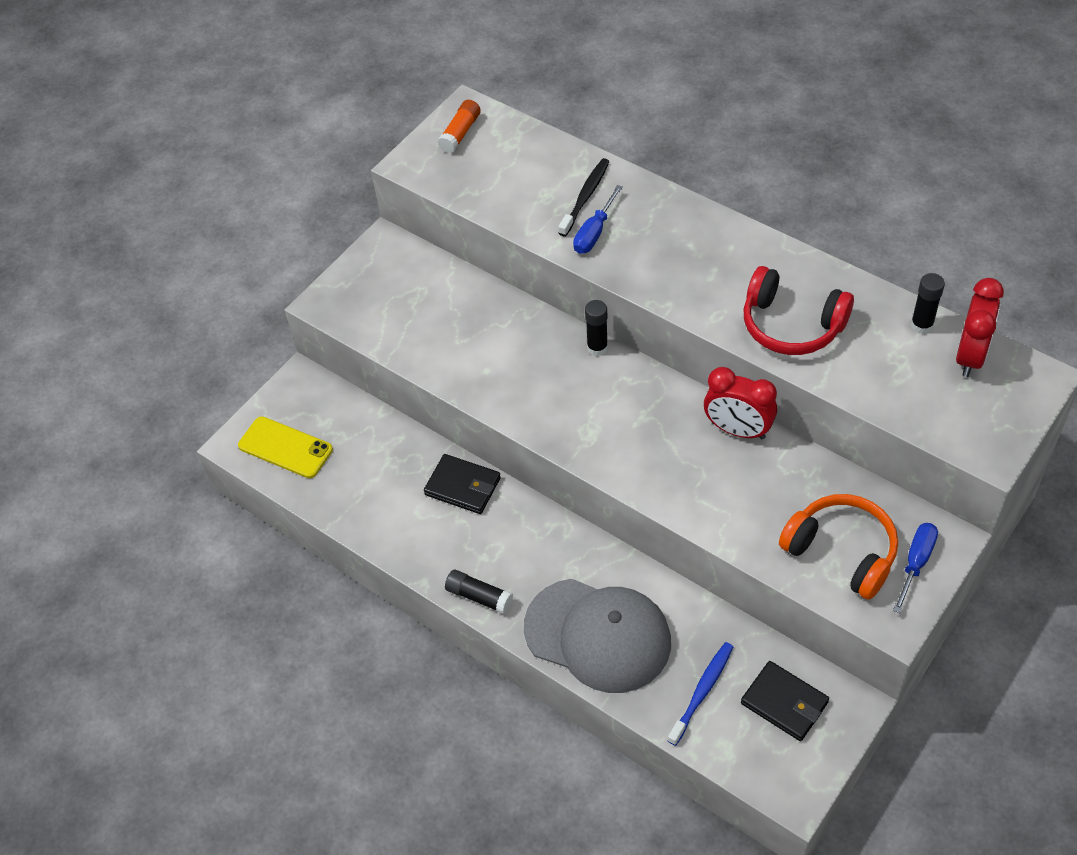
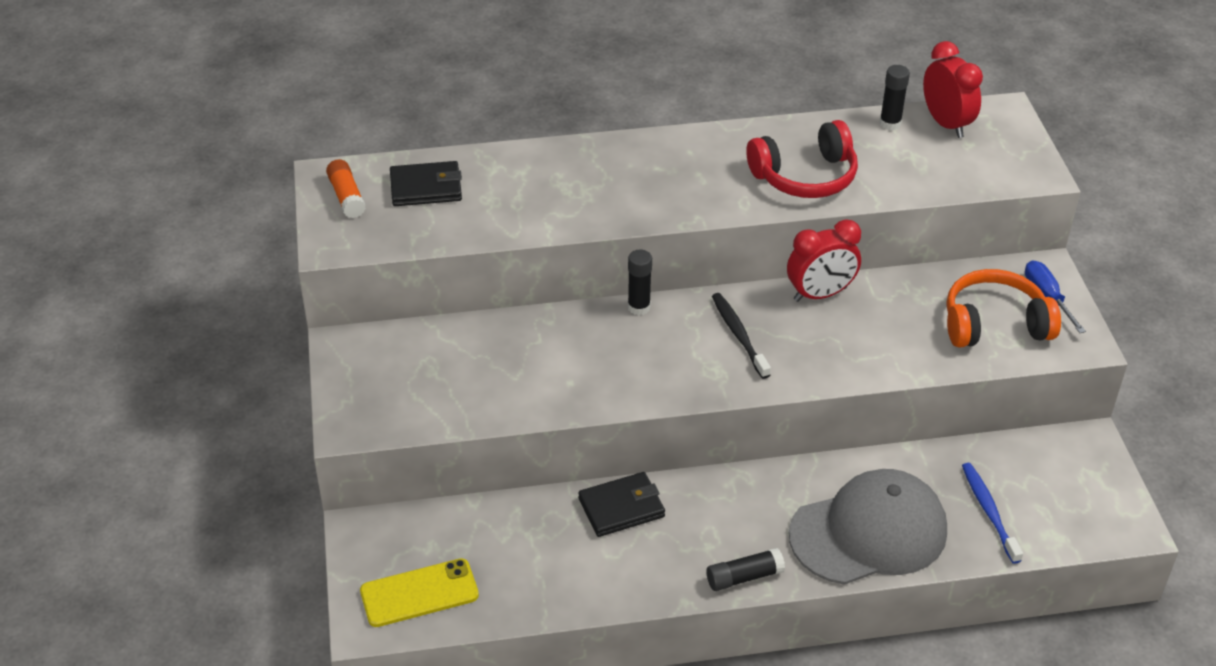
camera: 50 degrees left, 10 degrees down
black toothbrush [559,158,610,236] -> black toothbrush moved to [712,293,771,379]
blue screwdriver [573,185,623,254] -> none
black wallet [741,661,829,741] -> black wallet moved to [390,161,462,206]

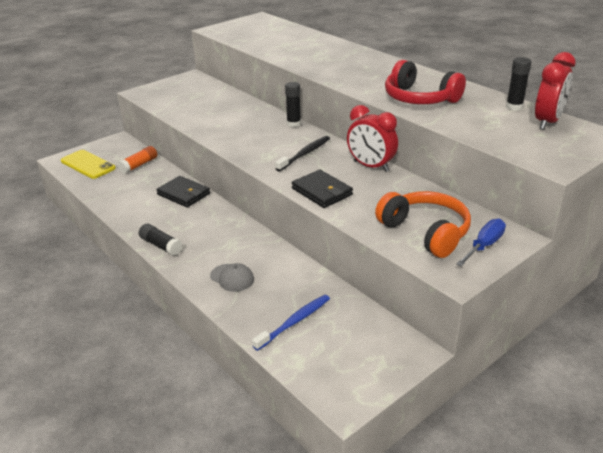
camera: 60 degrees right, 10 degrees down
orange glue stick [326,159,366,218] -> orange glue stick moved to [118,146,157,174]
black wallet [390,161,462,206] -> black wallet moved to [292,170,353,208]
grey cap [789,469,947,585] -> grey cap [210,263,254,292], size x0.41

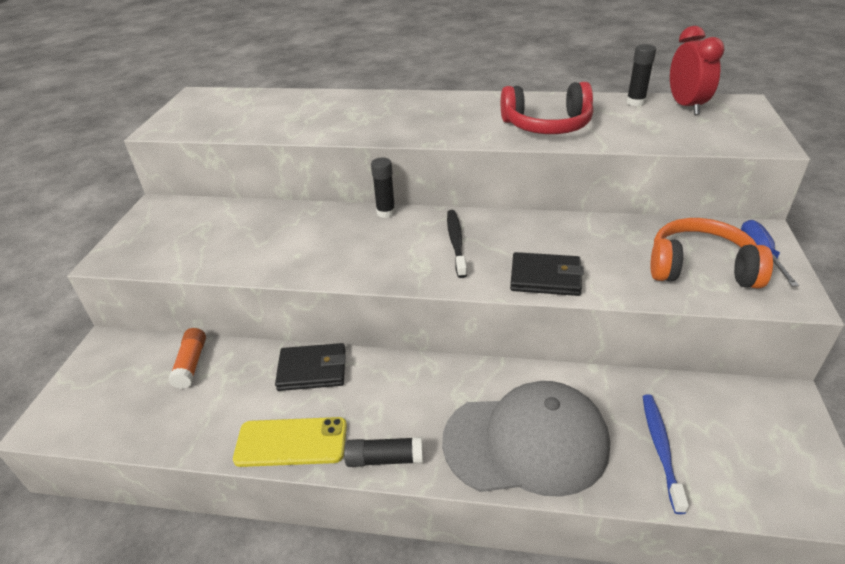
camera: 40 degrees left, 5 degrees up
yellow phone [61,150,116,179] -> yellow phone moved to [233,417,347,467]
grey cap [210,263,254,292] -> grey cap [442,381,610,497], size x2.45
red clock [347,105,398,172] -> none

